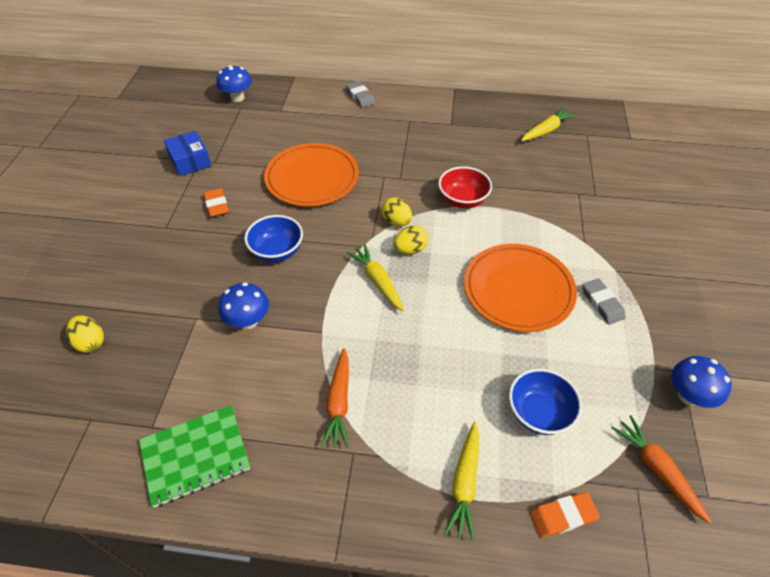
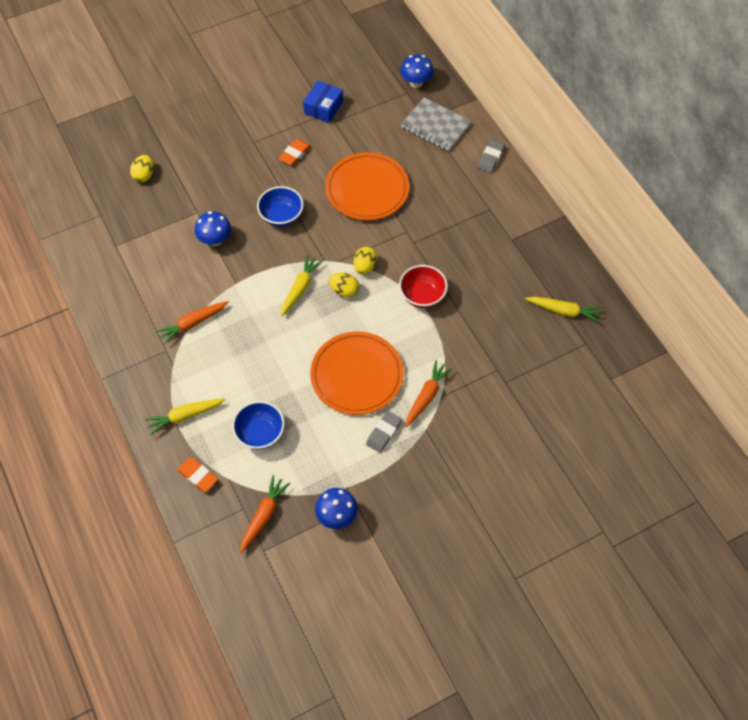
camera: 55 degrees right, 10 degrees up
green notebook [139,405,250,507] -> none
none -> grey notebook [401,97,472,151]
none -> orange carrot [406,360,452,427]

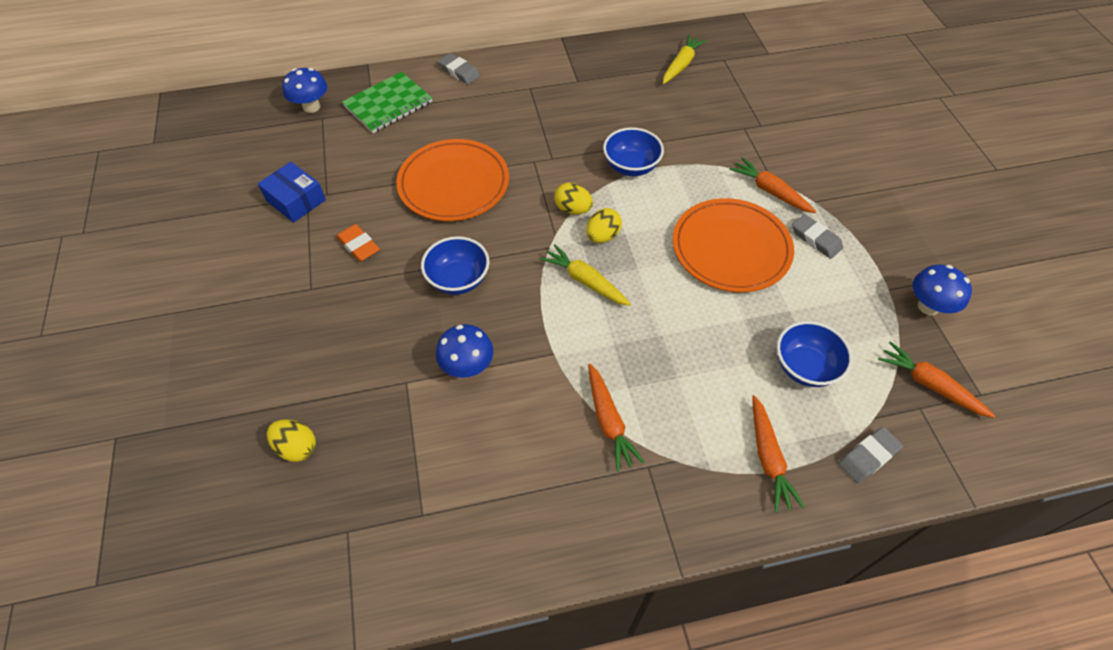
camera: 75 degrees left, 5 degrees down
yellow carrot [145,398,225,435] -> orange carrot [752,395,805,512]
orange eraser [177,457,218,492] -> grey eraser [838,427,903,483]
red bowl [399,265,448,308] -> blue bowl [603,127,664,176]
grey notebook [401,97,472,151] -> green notebook [342,72,432,133]

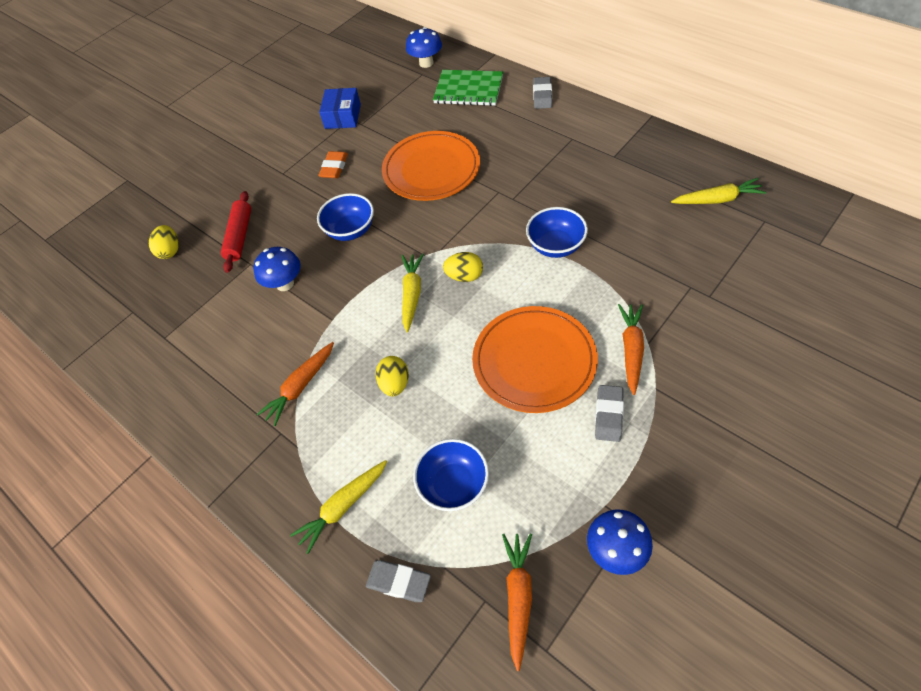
camera: 60 degrees right, 0 degrees up
yellow egg [554,183,593,215] -> yellow egg moved to [375,356,409,397]
orange carrot [752,395,805,512] -> yellow carrot [290,460,388,554]
none -> red rolling pin [221,191,251,273]

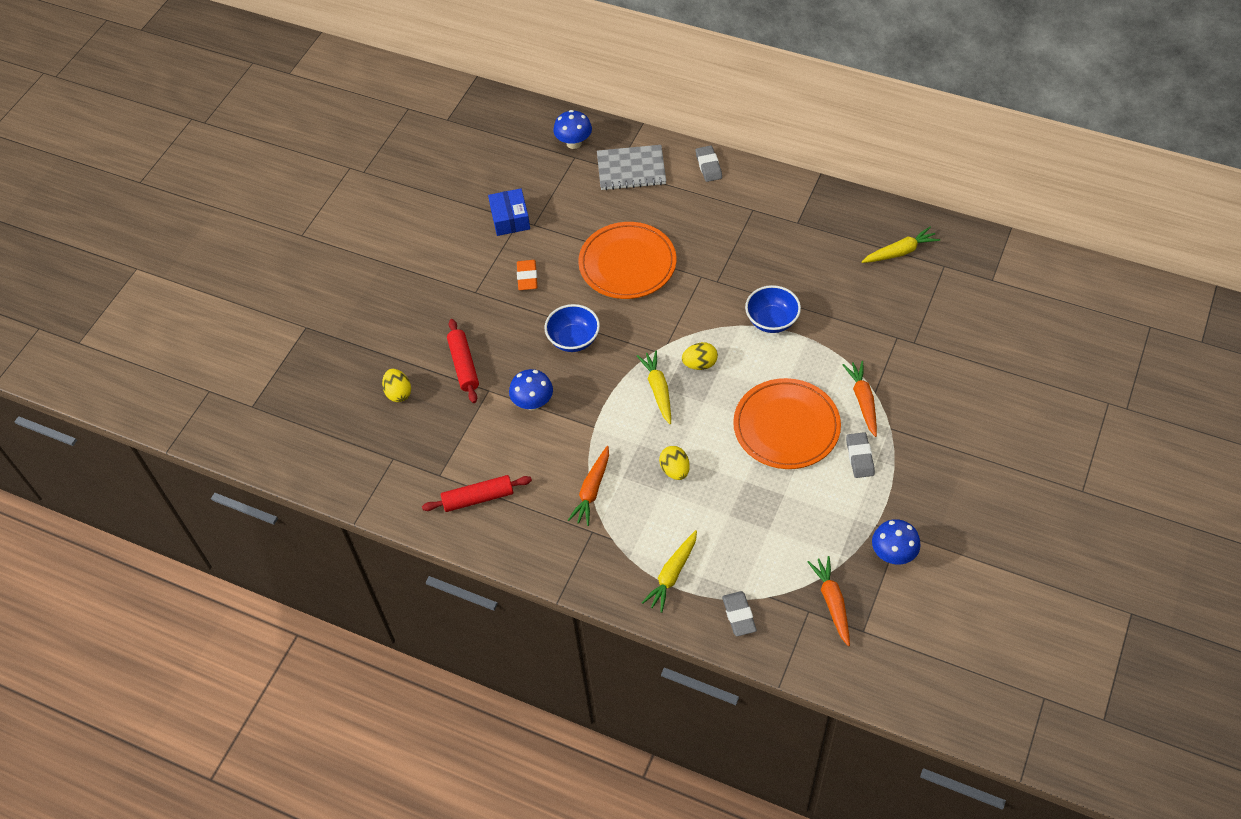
camera: 20 degrees left, 0 degrees up
grey eraser [366,560,431,602] -> grey eraser turned 75 degrees clockwise [722,591,757,636]
blue bowl [413,439,489,511] -> none
green notebook [433,70,503,106] -> grey notebook [597,145,666,190]
none -> red rolling pin [422,475,532,512]

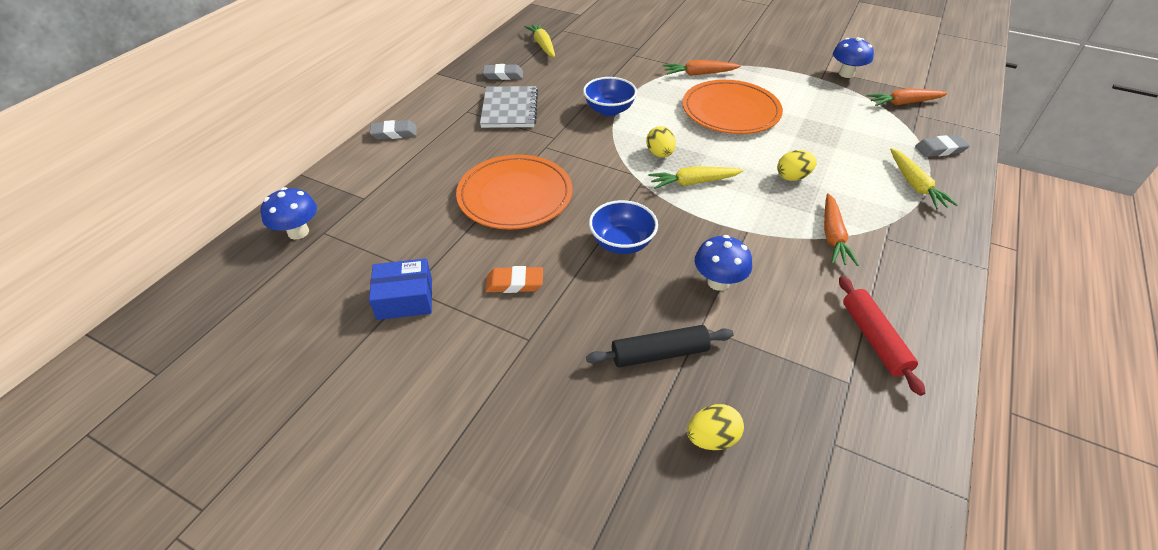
camera: 90 degrees left, 10 degrees down
red rolling pin [447,319,479,403] -> black rolling pin [586,325,734,367]
orange carrot [568,446,609,526] -> orange carrot turned 75 degrees clockwise [824,193,859,266]
grey notebook [597,145,666,190] -> grey notebook moved to [480,86,538,128]
yellow carrot [641,530,697,613] -> yellow carrot turned 45 degrees clockwise [890,148,958,209]
grey eraser [846,432,875,478] -> grey eraser moved to [483,64,523,80]

